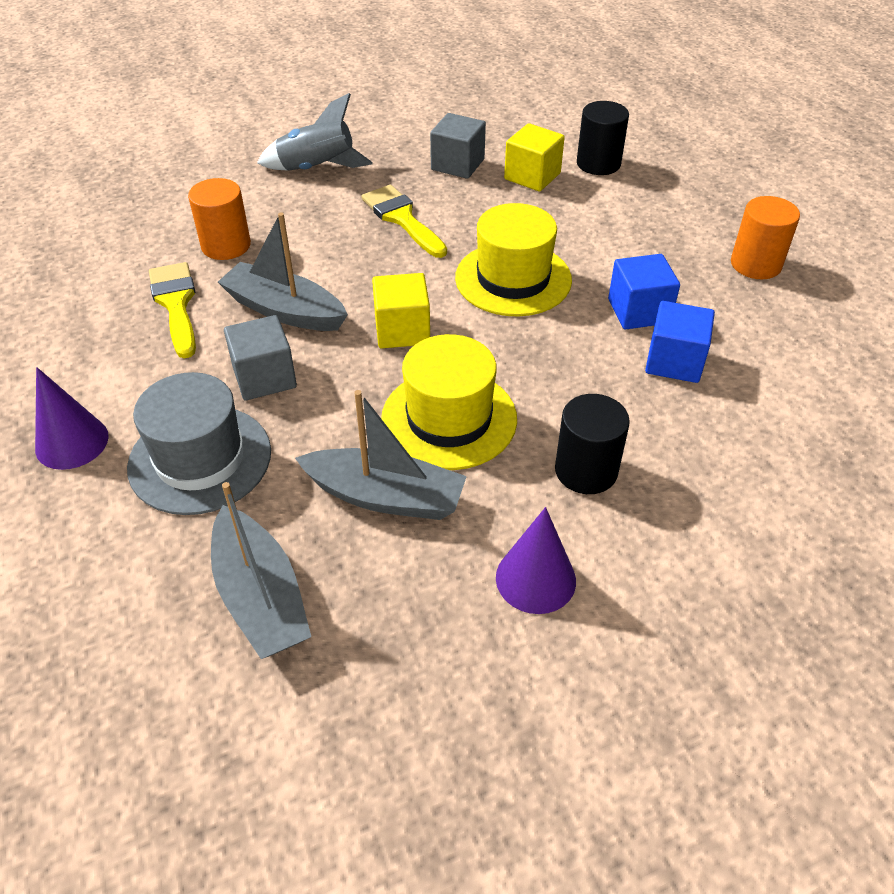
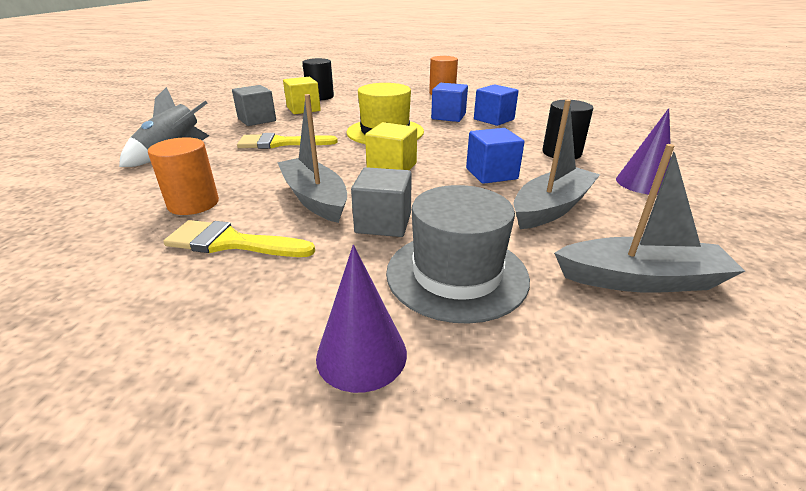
camera: 60 degrees left, 15 degrees down
grey boat [218,212,348,331] -> grey boat turned 90 degrees clockwise [277,94,347,223]
yellow hat [381,334,517,470] -> blue cube [466,128,524,184]

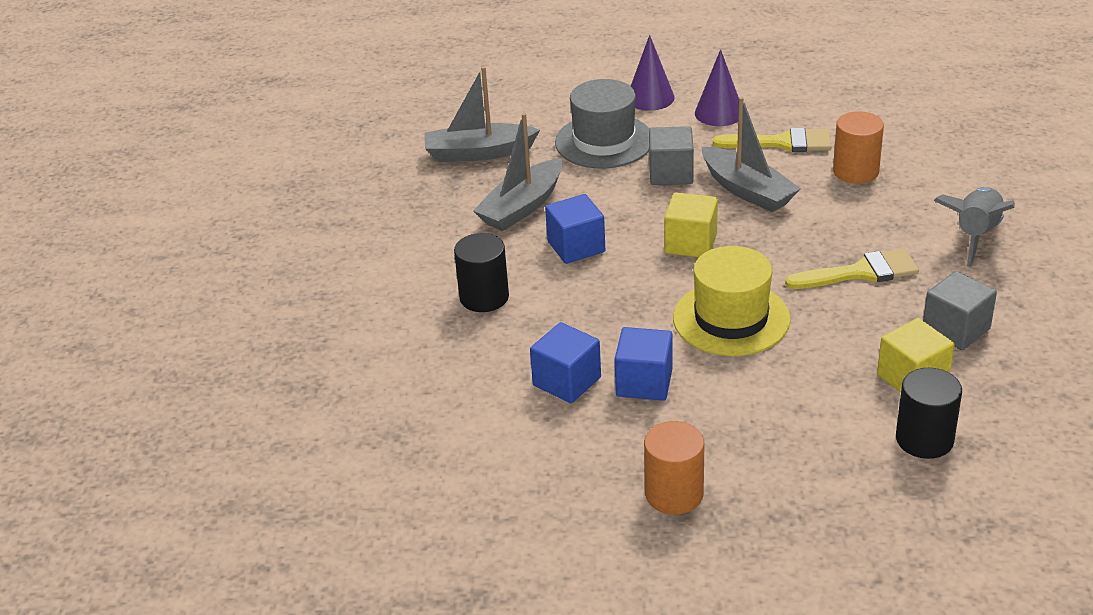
camera: 175 degrees right, 5 degrees up
purple cone [616,108,671,195] -> purple cone moved to [695,49,739,126]

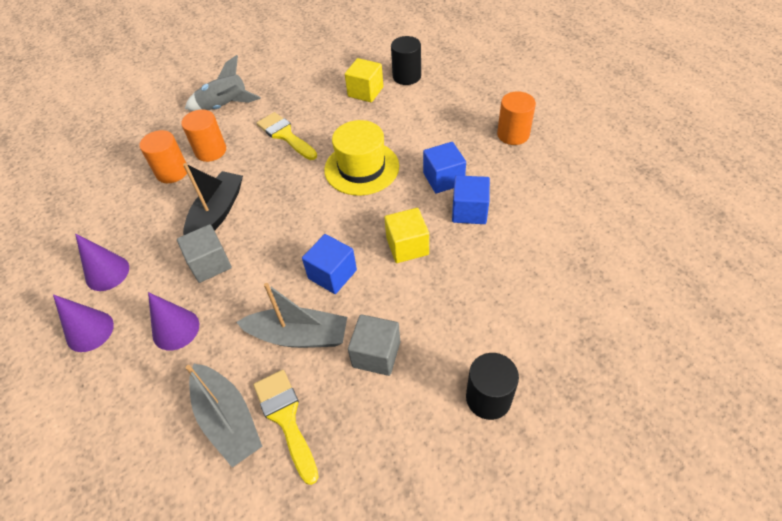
camera: 120 degrees left, 15 degrees up
black cylinder [454,233,509,312] -> black cylinder moved to [466,353,519,420]
grey hat [555,79,650,169] -> purple cone [148,292,199,350]
yellow cube [664,192,718,257] -> yellow cube moved to [384,208,429,263]
grey boat [702,97,800,212] -> black boat [183,163,243,235]
yellow brush [713,127,832,152] -> yellow brush moved to [253,370,318,485]
grey cube [923,271,997,350] -> grey cube moved to [348,314,400,376]
none -> orange cylinder [181,109,226,162]

